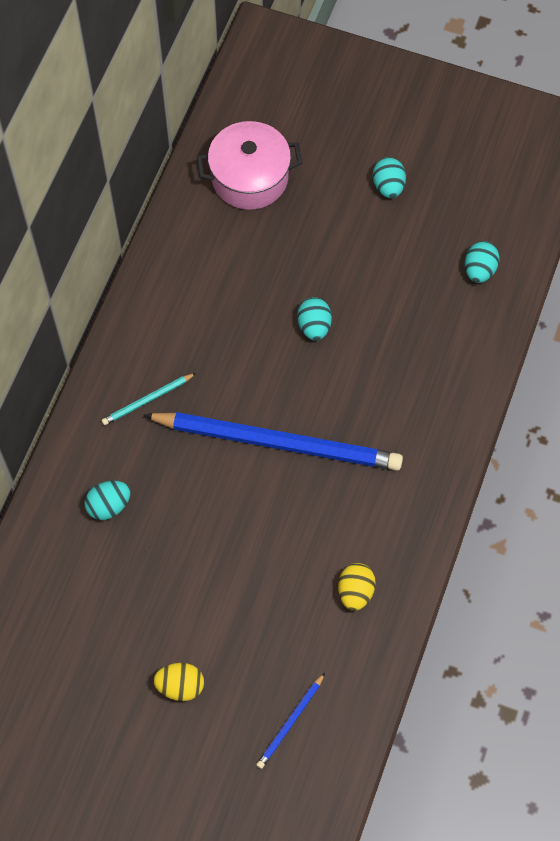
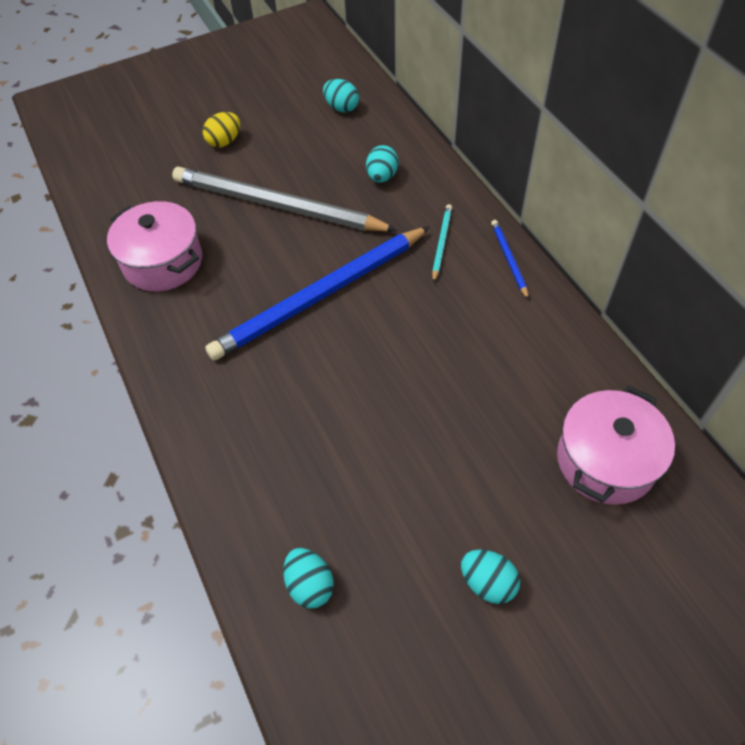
camera: 135 degrees right, 10 degrees down
blue pencil [256,673,325,769] -> blue pencil moved to [491,220,529,300]
turquoise egg [297,297,332,340] -> turquoise egg moved to [323,79,359,113]
yellow egg [338,563,376,611] -> pink pot [107,201,202,291]
none -> grey pencil [172,167,397,231]

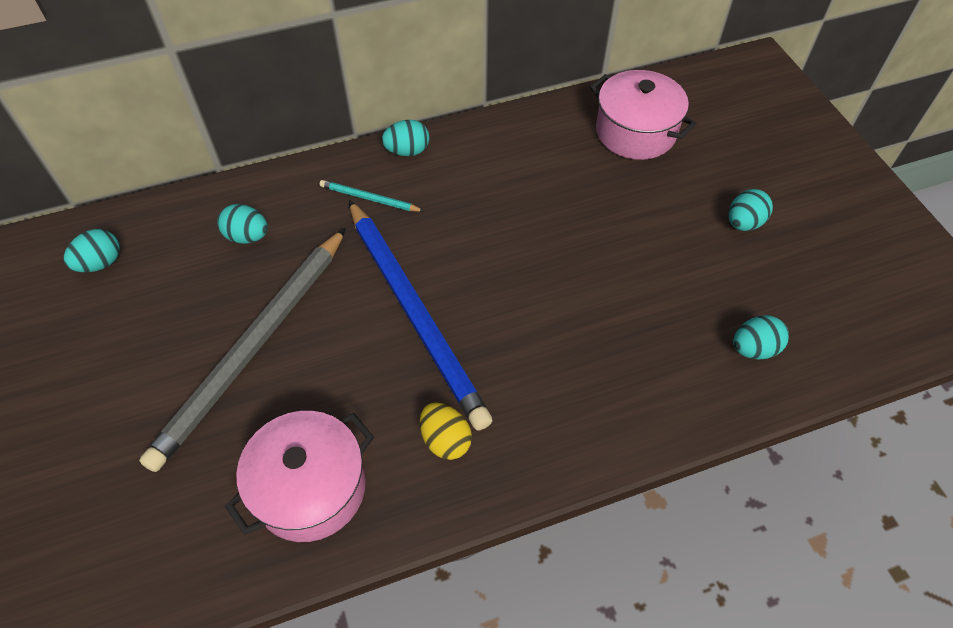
camera: 85 degrees left, 0 degrees up
yellow egg [203,112,240,148] -> yellow egg moved to [420,403,472,460]
blue pencil [491,220,529,300] -> turquoise egg [382,120,429,156]

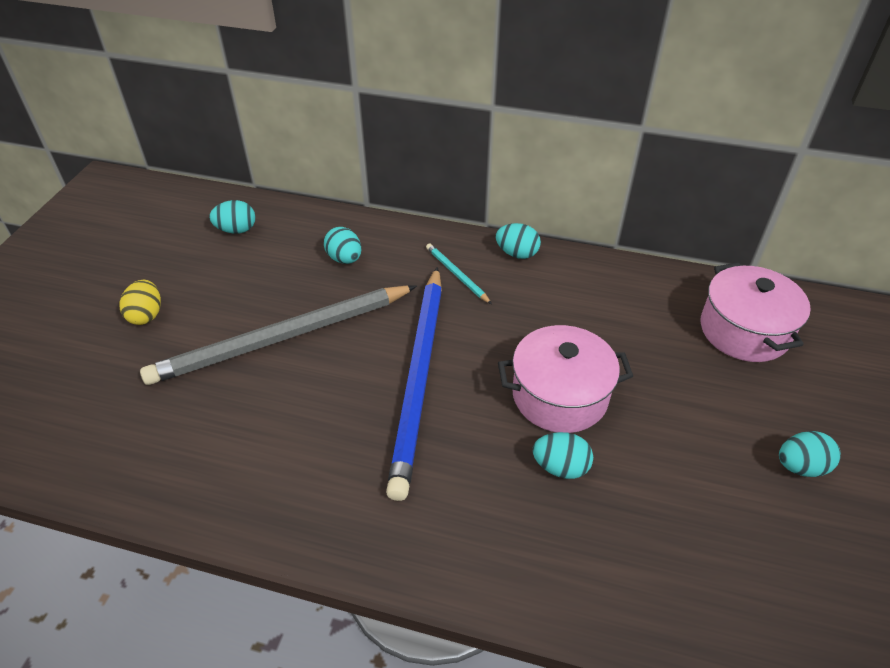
camera: 35 degrees right, 10 degrees down
pink pot [225,411,374,542] -> pink pot moved to [498,325,633,433]
yellow egg [420,403,472,460] -> yellow egg moved to [120,280,161,325]
turquoise egg [733,315,789,359] -> turquoise egg moved to [533,432,593,479]

